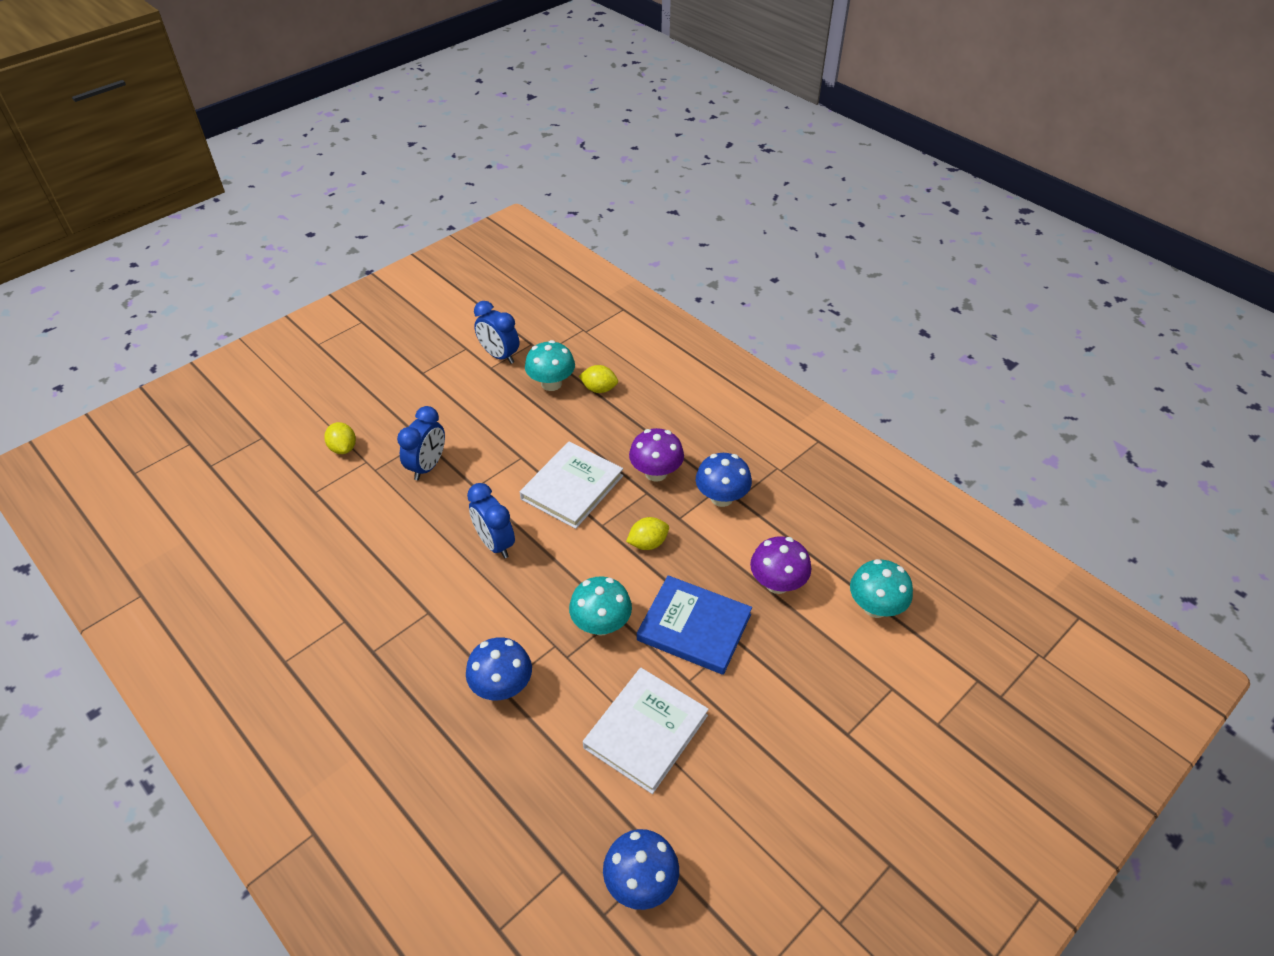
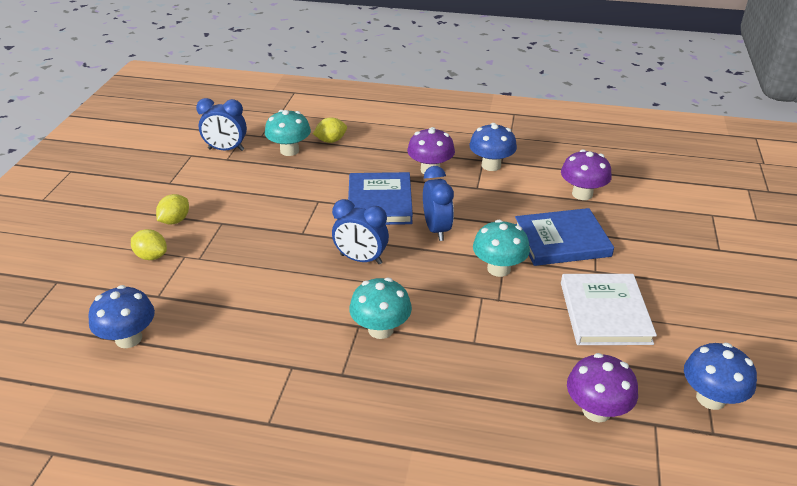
camera: 35 degrees left, 10 degrees down
blue clock [397,406,445,480] -> blue clock moved to [423,166,454,241]
blue mushroom [466,637,532,700] -> blue mushroom moved to [88,285,155,348]
white book [520,441,623,529] -> blue book [348,172,413,225]
yellow lemon [626,517,669,550] -> yellow lemon moved to [156,194,189,225]
turquoise mushroom [850,559,913,618] -> turquoise mushroom moved to [349,278,412,339]
none -> purple mushroom [567,353,638,422]

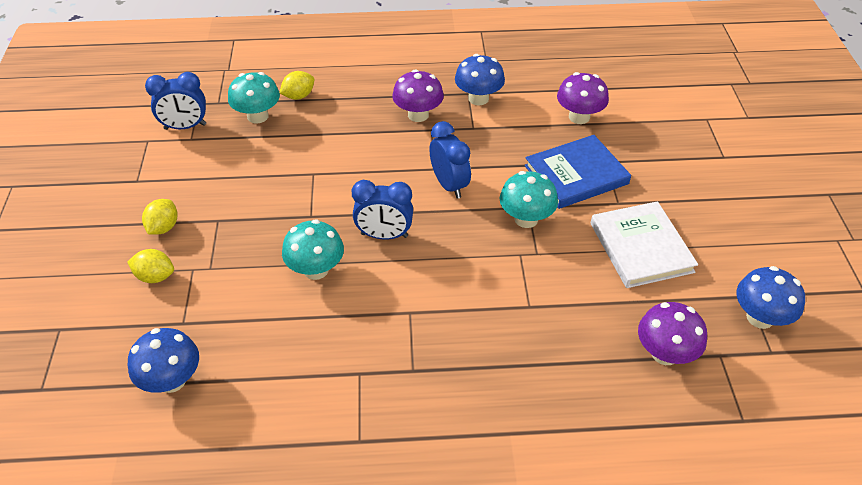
camera: 15 degrees left, 10 degrees up
blue book [348,172,413,225] -> none
turquoise mushroom [349,278,412,339] -> turquoise mushroom moved to [282,219,344,280]

